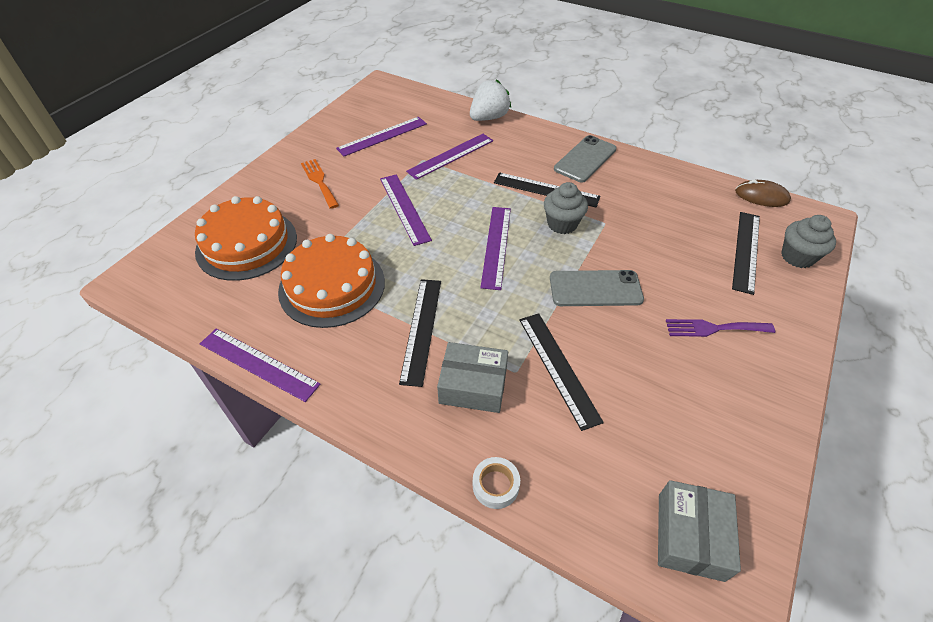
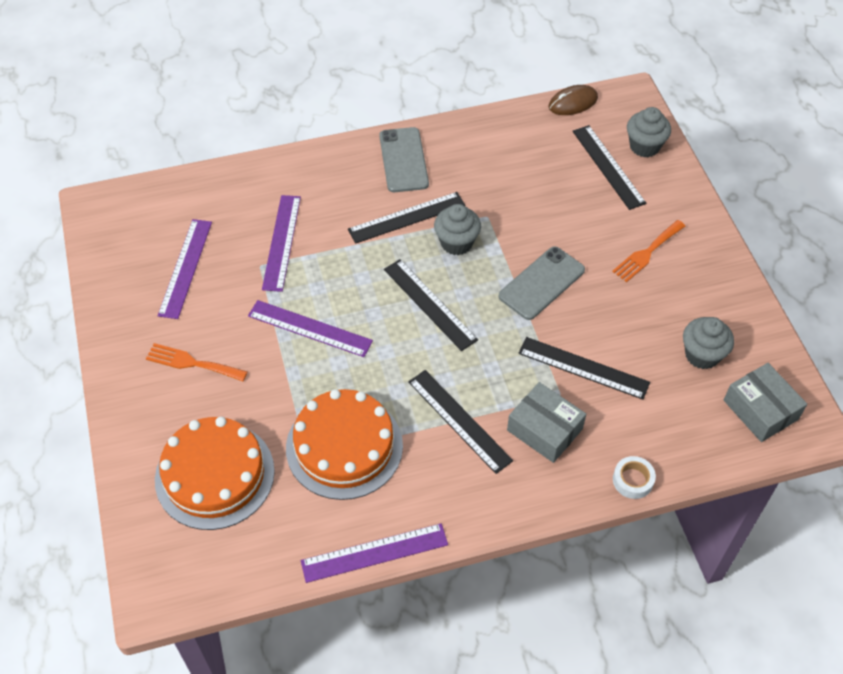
camera: 45 degrees left, 5 degrees up
grey box [437,342,508,413] -> grey box turned 75 degrees clockwise [507,382,586,463]
white strawberry [470,79,511,121] -> none
purple ruler [480,207,511,290] -> black ruler [384,259,478,351]
purple fork [666,319,775,337] -> orange fork [612,220,685,282]
none -> grey cupcake [683,317,734,369]

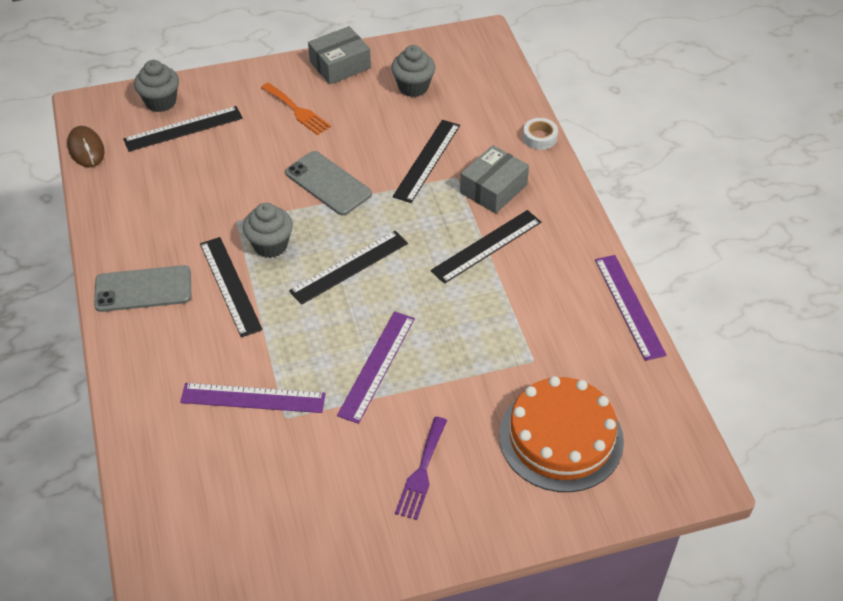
camera: 90 degrees left, 5 degrees down
orange fork [146,343,247,381] -> purple fork [395,417,447,520]
purple ruler [158,219,212,319] -> none
orange cake [286,389,403,500] -> none
grey box [724,363,807,442] -> grey box moved to [308,26,371,84]

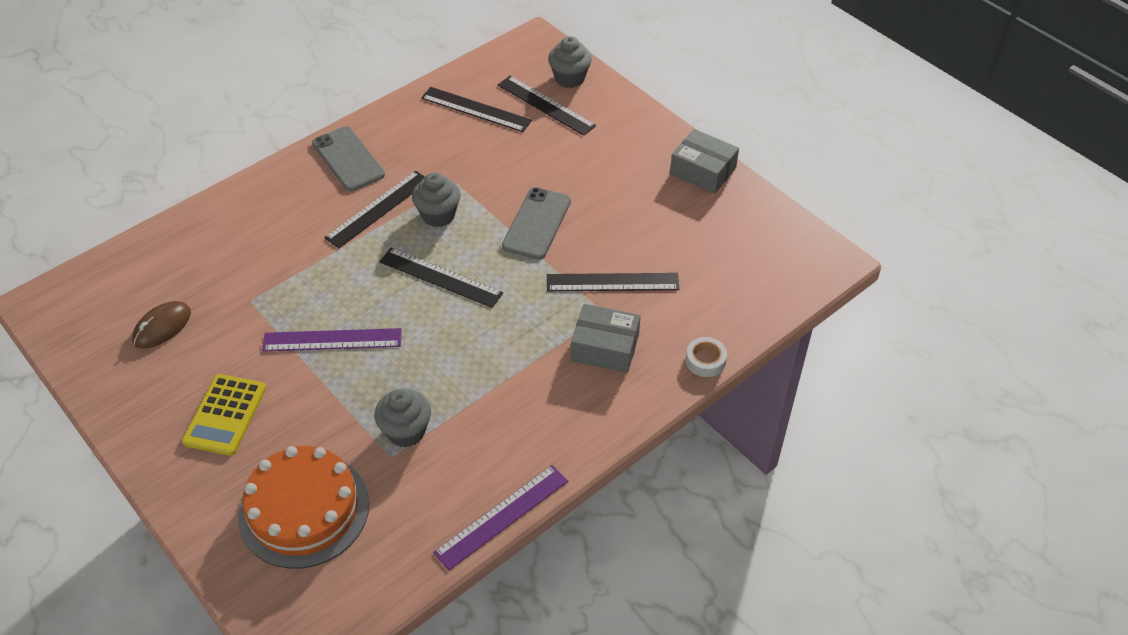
camera: 65 degrees right, 0 degrees up
brown mouse [67,126,105,167] -> brown mouse moved to [132,301,191,348]
purple ruler [180,383,326,413] -> none
orange fork [261,83,331,135] -> none
grey cupcake [391,45,435,97] -> grey cupcake moved to [374,389,431,448]
purple fork [395,417,447,520] -> yellow calculator [182,374,266,456]
black ruler [431,210,541,284] -> black ruler moved to [421,87,532,132]

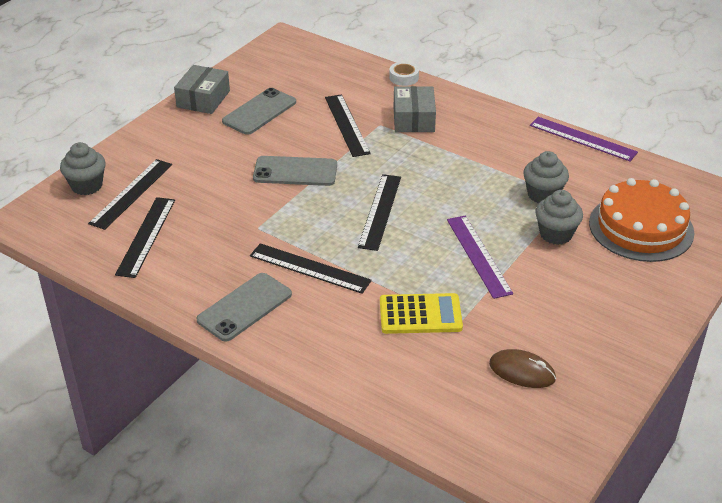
camera: 105 degrees left, 10 degrees down
yellow calculator [182,374,266,456] -> yellow calculator moved to [380,293,463,334]
grey cupcake [412,172,461,227] -> grey cupcake moved to [535,190,583,245]
none -> grey phone [222,88,296,135]

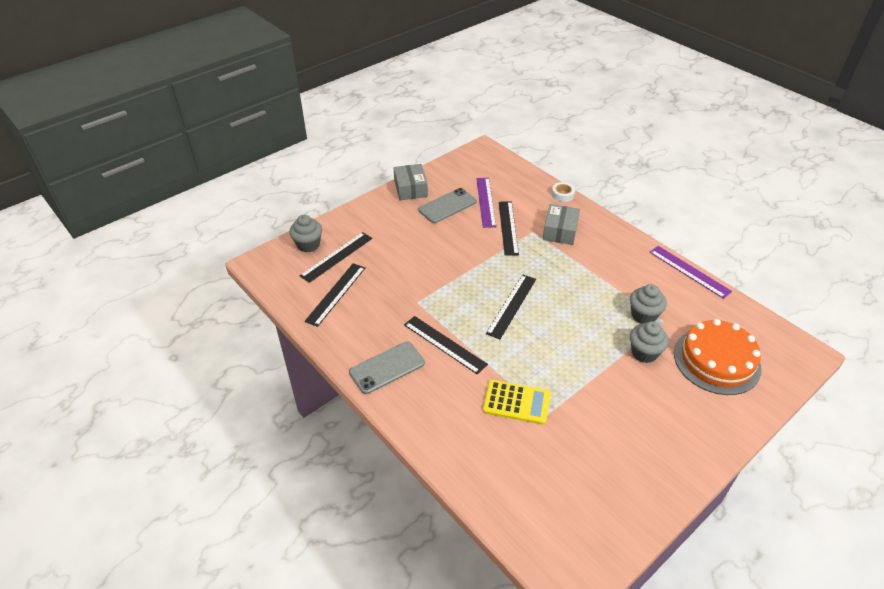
camera: 15 degrees right, 5 degrees up
grey box [174,65,230,114] -> grey box turned 45 degrees counterclockwise [394,164,428,200]
grey phone [253,156,337,186] -> none
purple ruler [447,215,513,299] -> purple ruler moved to [476,178,496,228]
brown mouse [489,349,556,388] -> none

